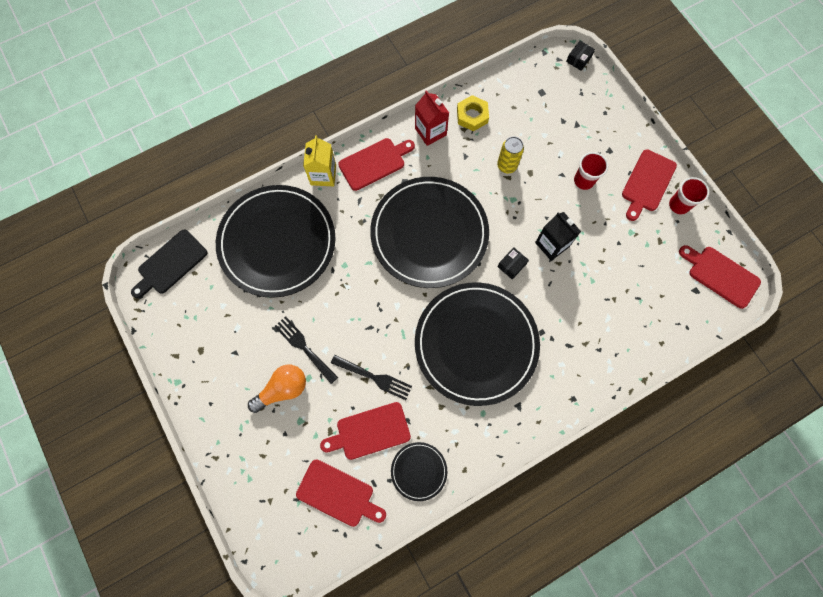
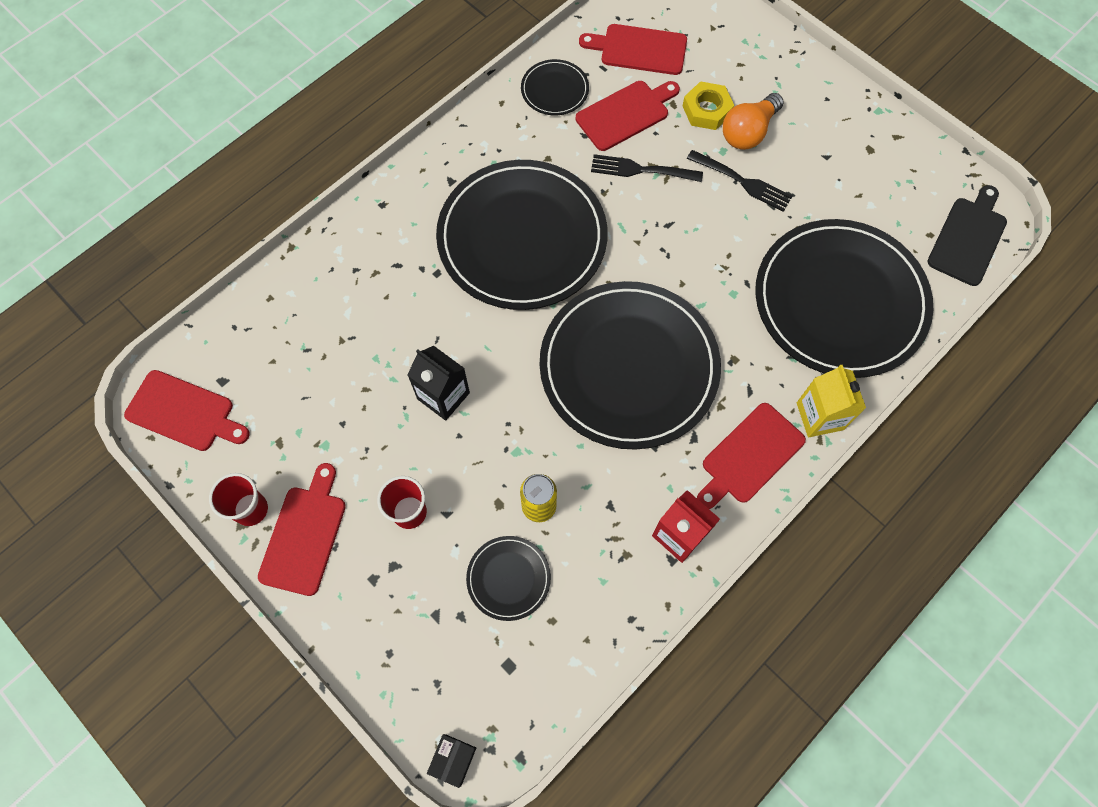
camera: 165 degrees right, 5 degrees down
yellow nut [457,95,489,131] -> yellow nut moved to [683,81,734,130]
black box [497,247,529,279] -> none
none -> black plate [466,536,551,621]

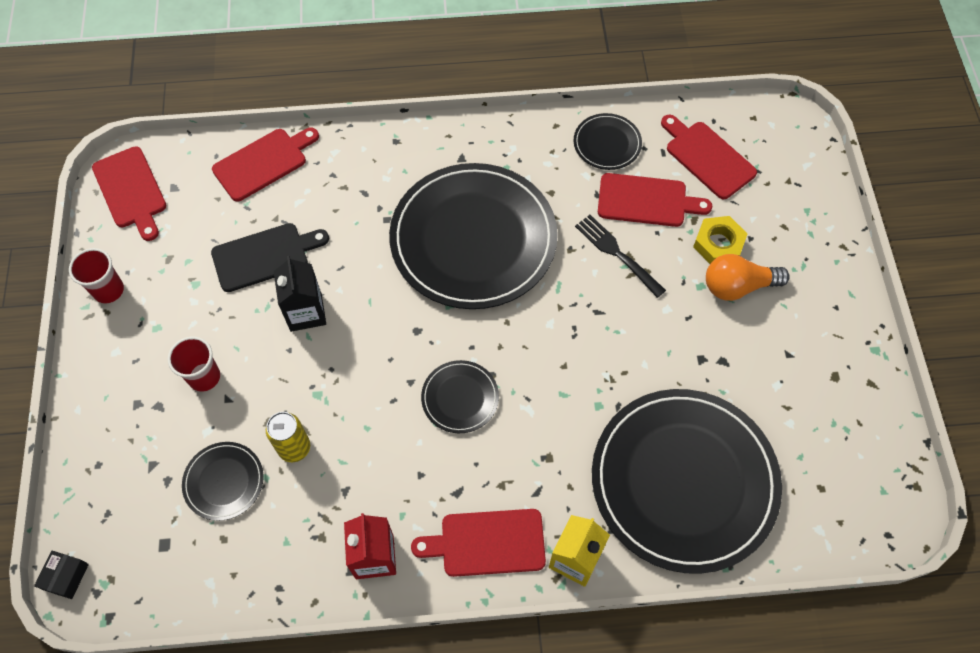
camera: 40 degrees right, 5 degrees down
red cutting board [258,463,346,596] -> red cutting board moved to [212,128,319,202]
black box [427,734,476,788] -> black box turned 45 degrees counterclockwise [34,551,89,599]
black plate [540,281,721,449] -> black plate [421,360,499,433], size x0.43
black fork [687,150,793,212] -> none
black cutting board [927,185,1007,286] -> black cutting board moved to [211,223,329,292]

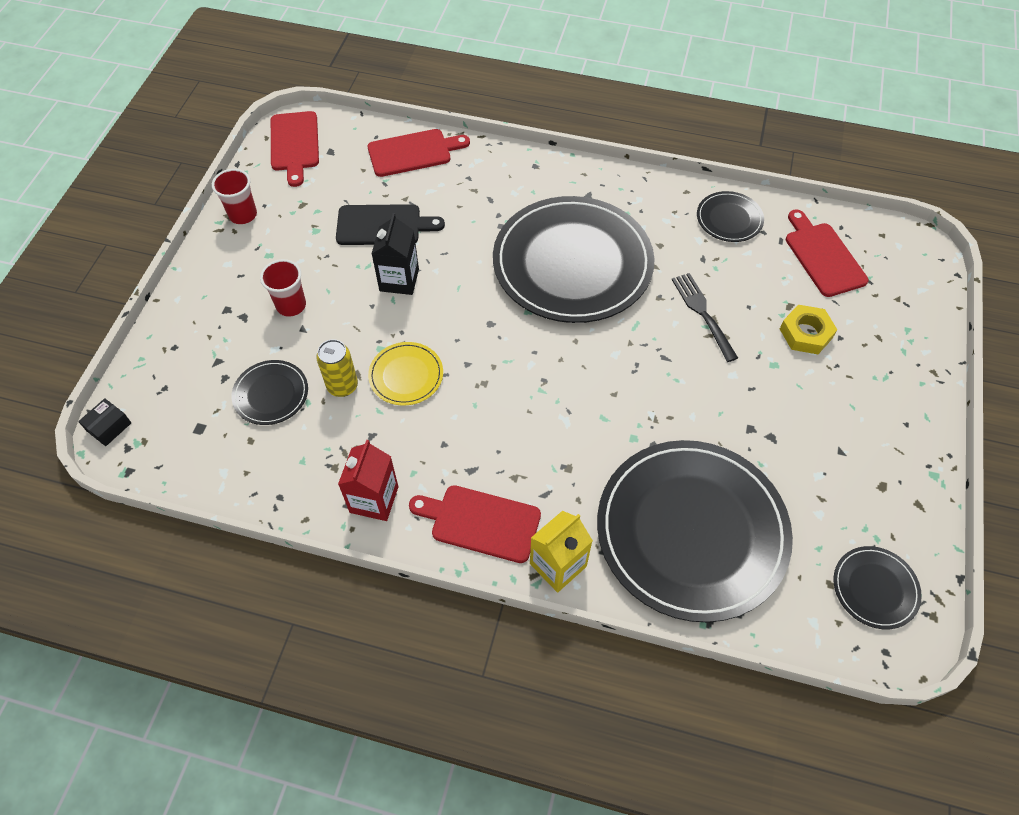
camera: 20 degrees right, 5 degrees down
black plate [421,360,499,433] -> black plate moved to [833,546,922,629]
red cutting board [598,173,712,227] -> none
orange light bulb [706,254,790,301] -> none
none -> yellow plate [368,342,443,405]

